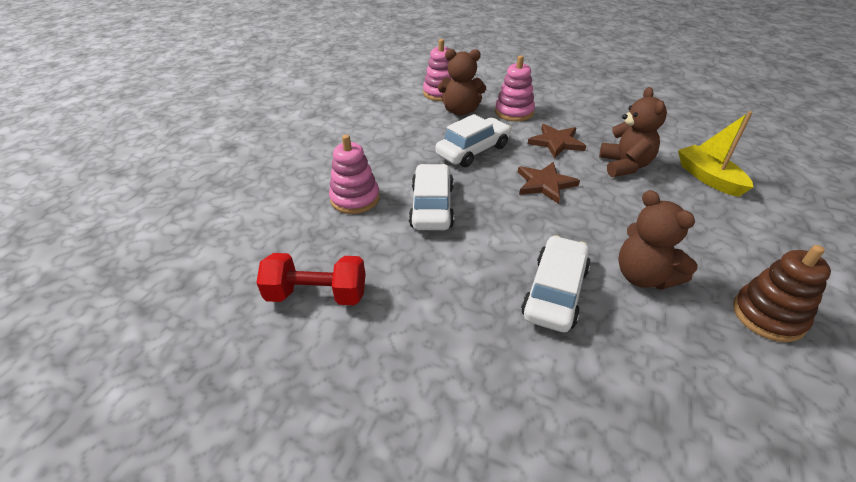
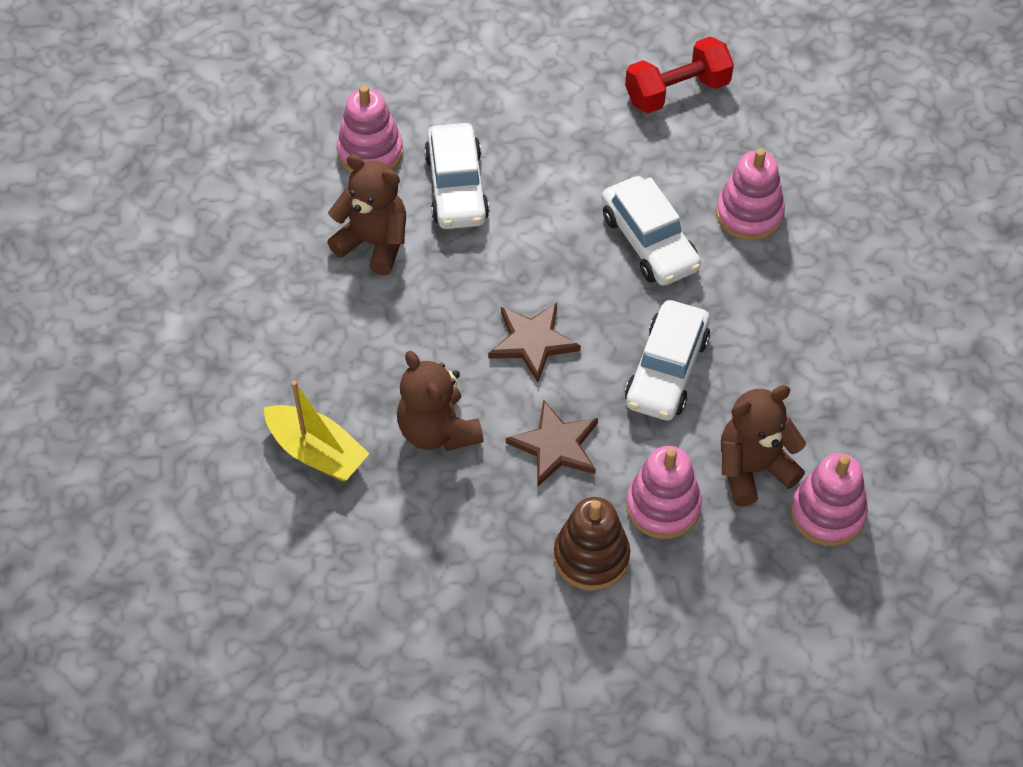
camera: 150 degrees right, 15 degrees up
brown stacking toy [733,245,831,342] -> brown stacking toy moved to [554,497,630,591]
none -> pink stacking toy [337,85,403,173]

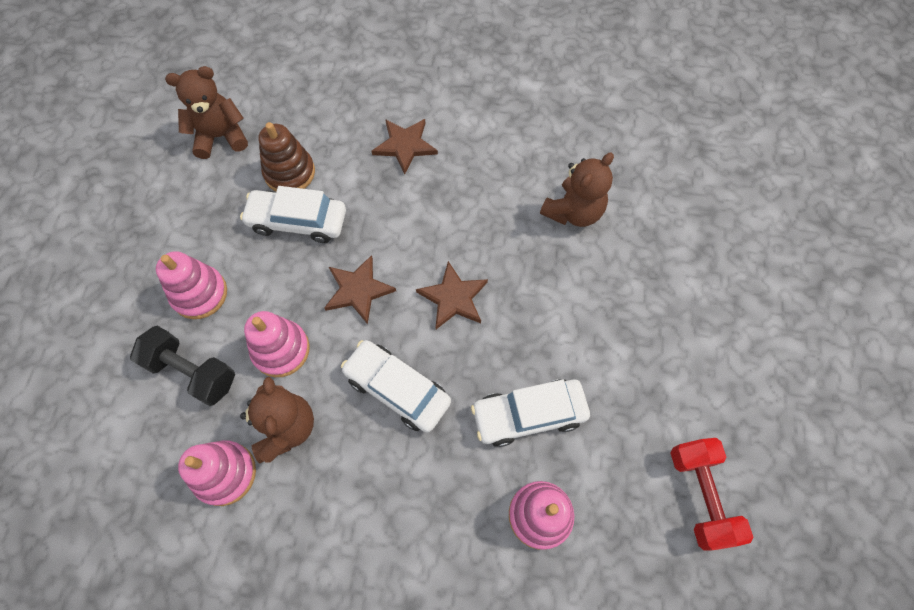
camera: 105 degrees right, 10 degrees up
yellow boat [264,380,370,482] -> brown star [372,119,438,175]
pink stacking toy [337,85,403,173] -> pink stacking toy moved to [156,251,227,319]
brown teddy bear [397,351,484,451] -> brown teddy bear moved to [165,66,248,159]
white car [424,123,489,229] -> white car moved to [240,186,346,243]
brown stacking toy [554,497,630,591] -> brown stacking toy moved to [258,122,315,191]
none -> black dumbbell [130,326,235,406]

